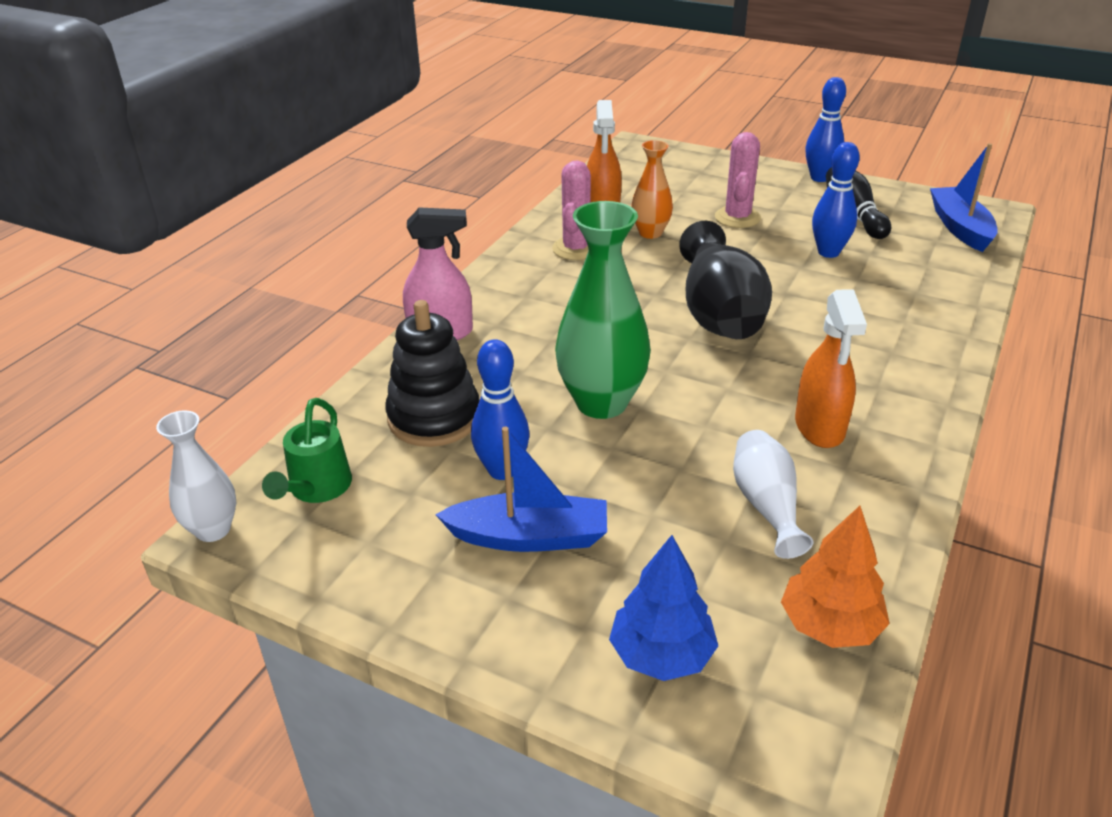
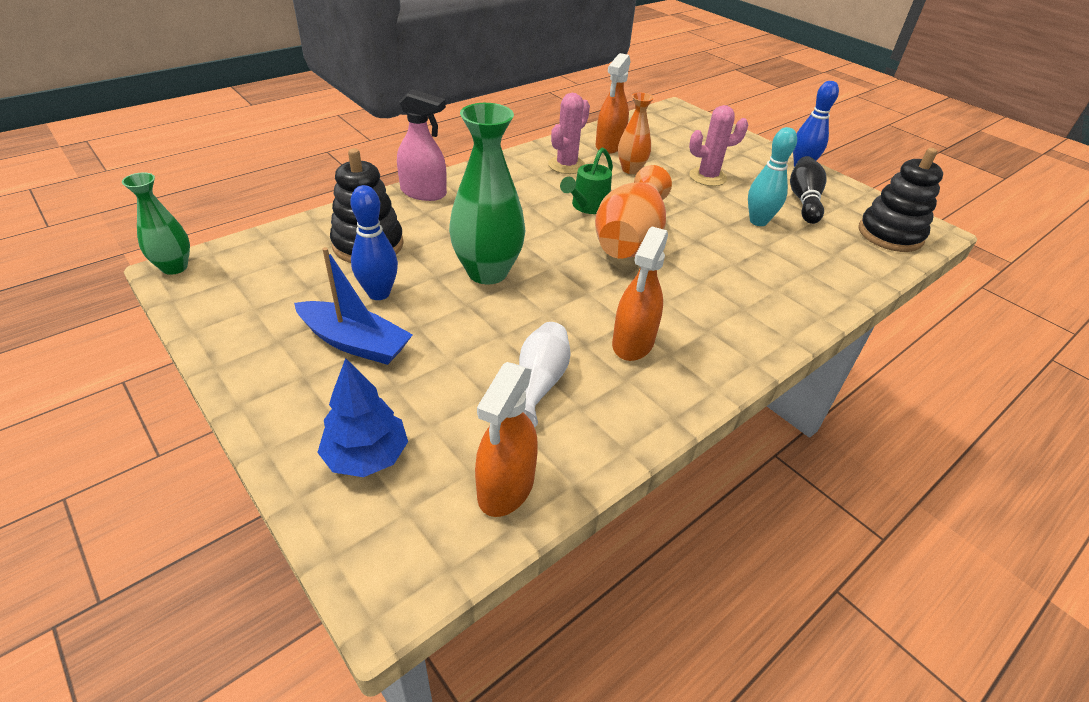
camera: 20 degrees right, 5 degrees up
white vase [156,410,236,542] -> green vase [122,172,190,275]
green watering can [262,398,352,503] -> green watering can moved to [560,148,613,214]
black vase [679,221,772,339] -> orange vase [595,165,672,259]
pink cactus [715,132,761,228] -> pink cactus turned 45 degrees clockwise [689,105,748,186]
orange tree [781,506,890,648] -> orange spray bottle [475,362,538,517]
blue bowling pin [812,142,860,258] -> turquoise bowling pin [748,127,797,226]
blue boat [930,143,998,252] -> black stacking toy [858,148,943,252]

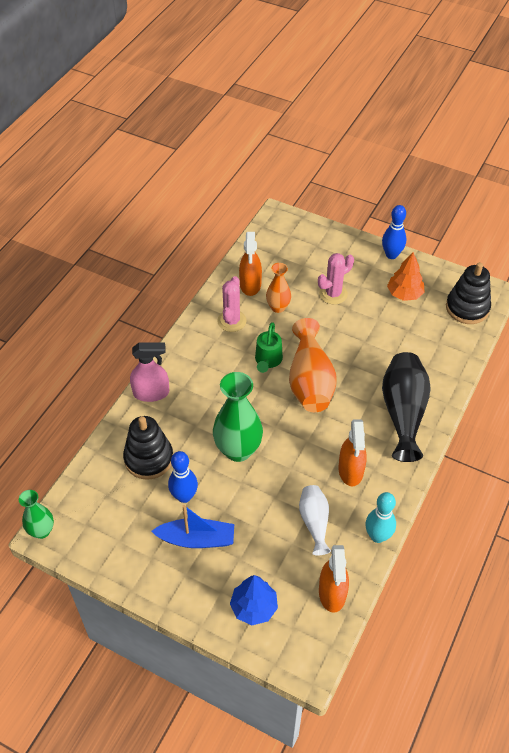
camera: 20 degrees left, 10 degrees up
turquoise bowling pin [748,127,797,226] -> turquoise bowling pin moved to [365,492,396,543]
black bowling pin [790,156,826,224] -> orange tree [387,252,425,301]
none -> black vase [382,352,431,462]

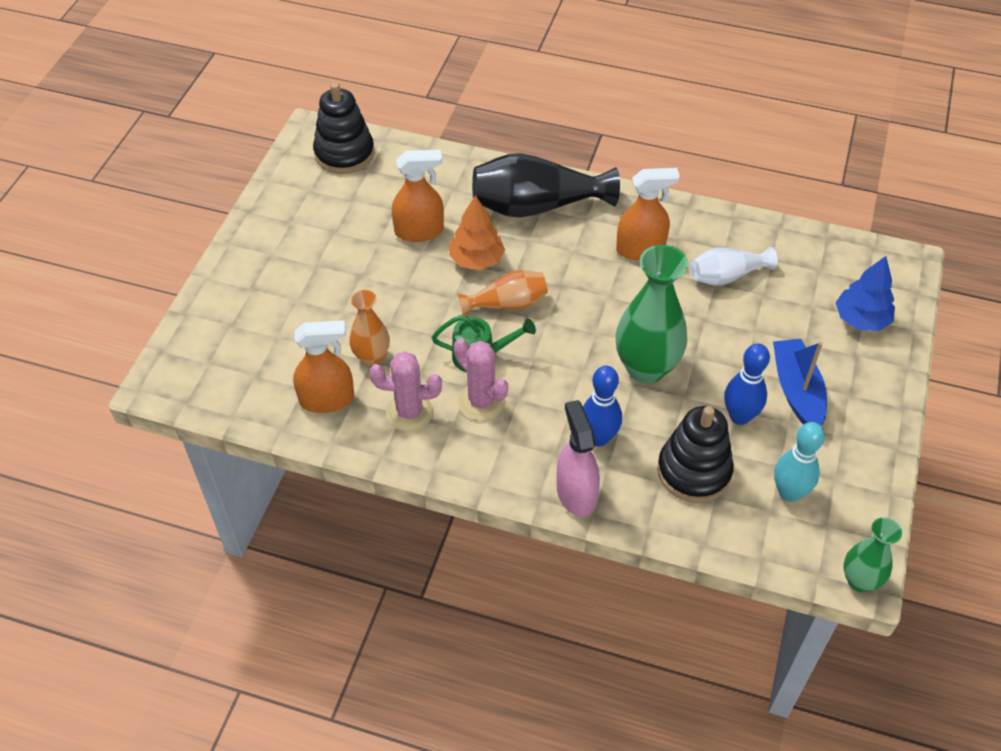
camera: 100 degrees left, 0 degrees up
orange vase [289,318,337,412] -> orange vase [458,270,548,316], size x0.57
pink cactus [318,253,354,304] -> pink cactus moved to [454,338,508,421]
orange spray bottle [319,545,349,613] -> orange spray bottle moved to [392,150,444,242]
turquoise bowling pin [365,492,396,543] -> turquoise bowling pin moved to [774,422,825,502]
blue bowling pin [382,205,406,259] -> blue bowling pin moved to [583,366,622,447]
orange tree [387,252,425,301] -> orange tree moved to [449,195,505,270]

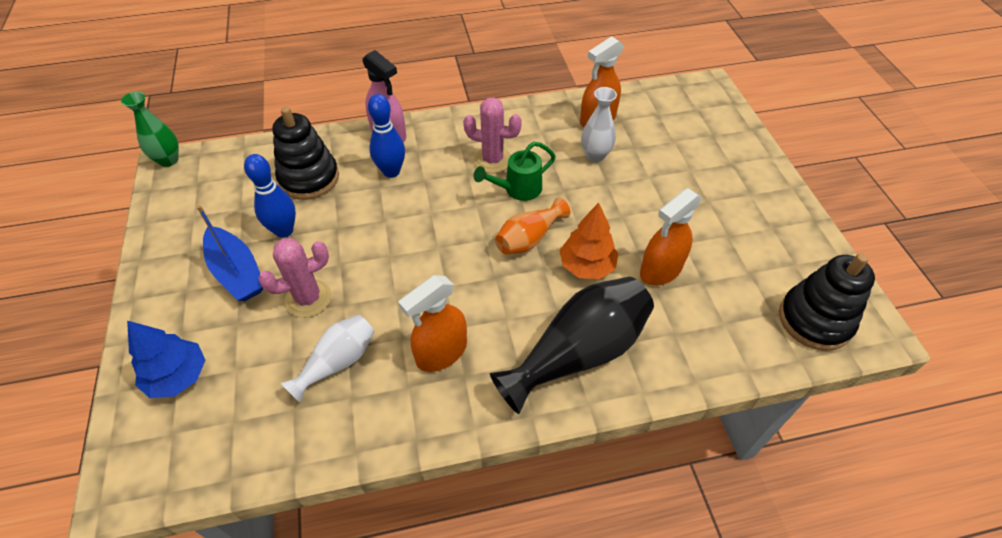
camera: 150 degrees right, 0 degrees up
orange vase [349,290,390,366] -> white vase [581,87,617,162]
pink cactus [369,351,442,431] -> pink cactus moved to [258,238,331,318]
green vase [616,245,688,384] -> none
turquoise bowling pin [774,422,825,502] -> none

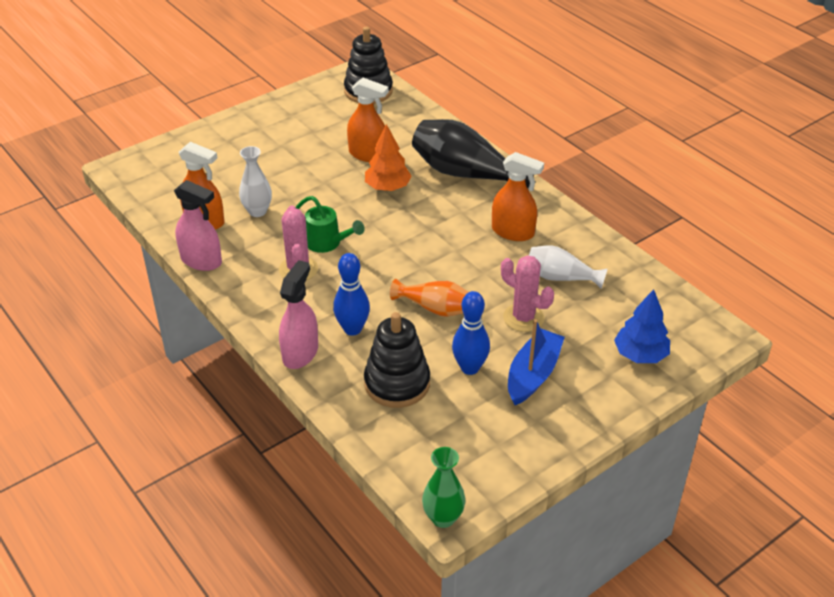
camera: 115 degrees left, 10 degrees down
orange vase [495,198,571,254] -> orange vase moved to [390,279,469,317]
none -> pink spray bottle [174,180,222,271]

